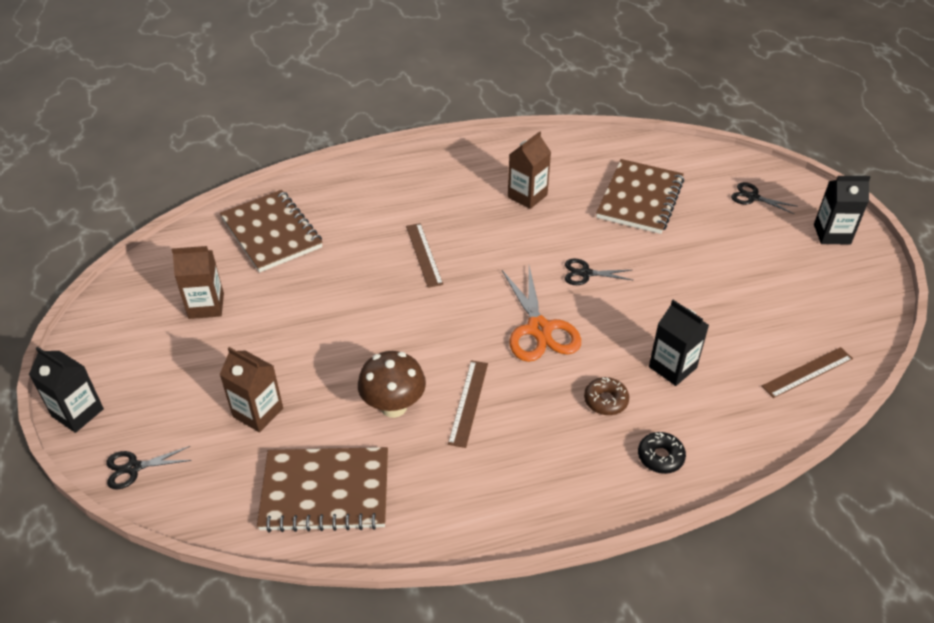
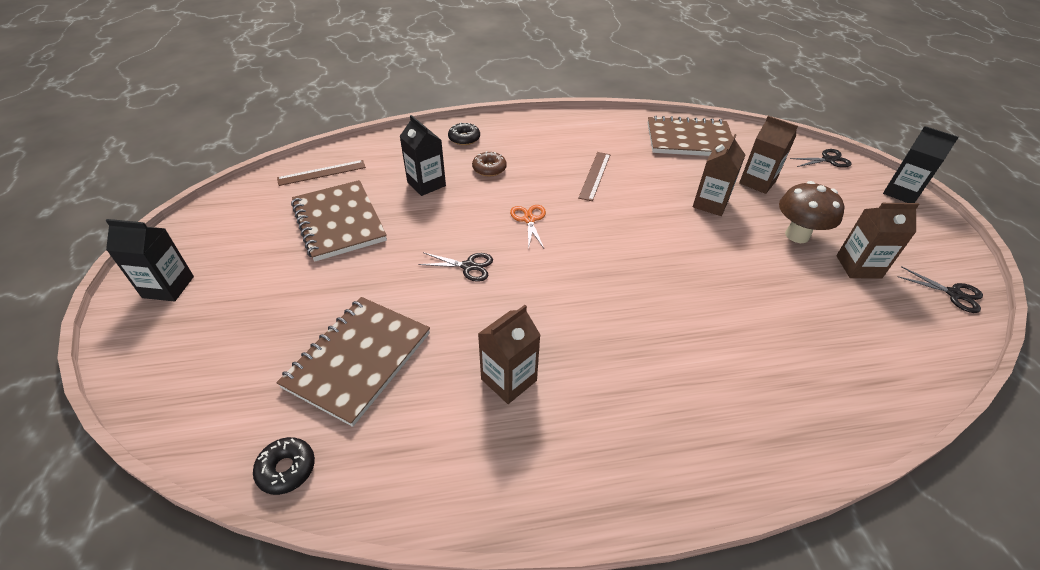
camera: 175 degrees left, 0 degrees up
brown notebook [220,190,323,273] -> brown notebook moved to [291,180,387,262]
brown mushroom [358,351,426,418] -> brown mushroom moved to [779,181,845,243]
brown ruler [406,223,443,288] -> none
orange scissors [502,266,581,362] -> orange scissors [510,205,546,250], size x0.55
black scissors [731,182,798,214] -> black scissors moved to [898,266,983,313]
none -> black donut [253,437,315,495]
none -> brown carton [693,134,745,216]

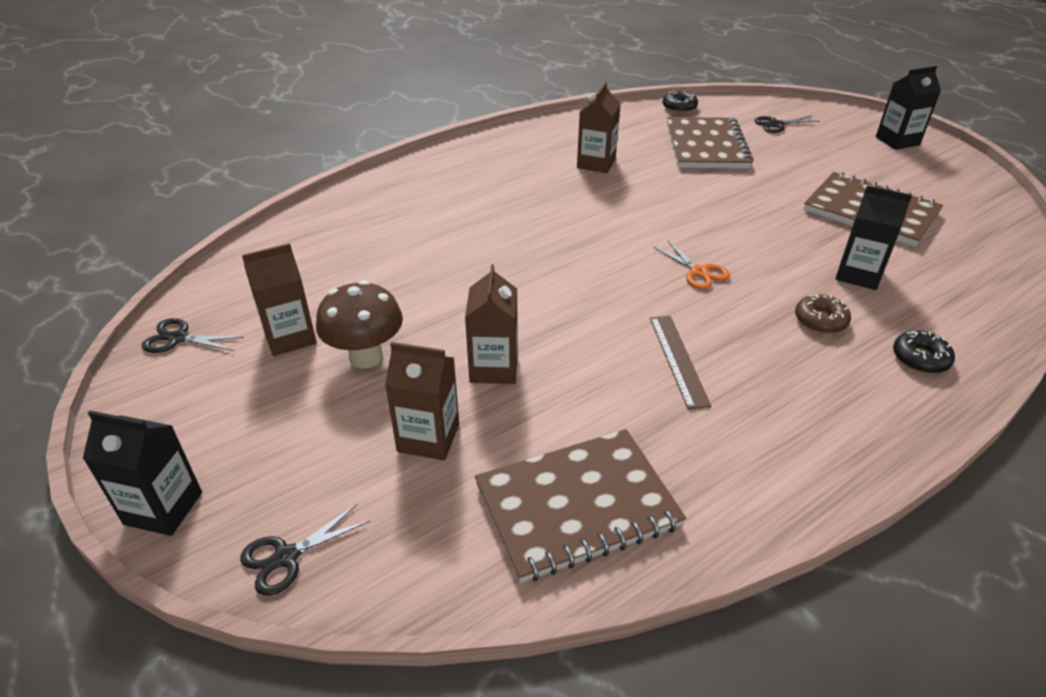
camera: 155 degrees right, 5 degrees down
brown ruler [277,160,366,186] -> none
black scissors [418,252,493,282] -> black scissors moved to [754,116,820,133]

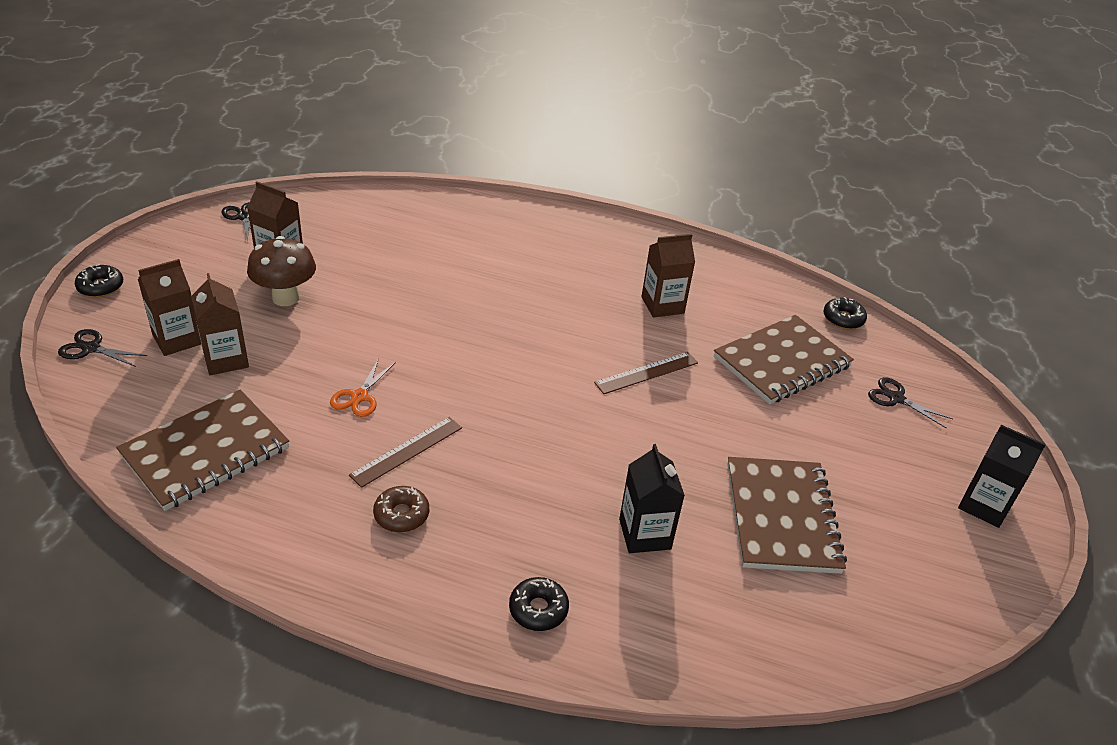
camera: 50 degrees right, 0 degrees up
black carton [83,411,202,536] -> black donut [75,264,123,297]
brown carton [465,264,518,384] -> brown carton moved to [138,259,201,356]
brown notebook [475,429,686,583] -> brown notebook turned 75 degrees counterclockwise [116,390,289,511]
orange scissors [653,240,730,290] -> orange scissors moved to [330,358,396,417]
brown donut [795,294,851,334] -> brown donut moved to [373,486,429,532]
none -> brown ruler [594,352,698,394]

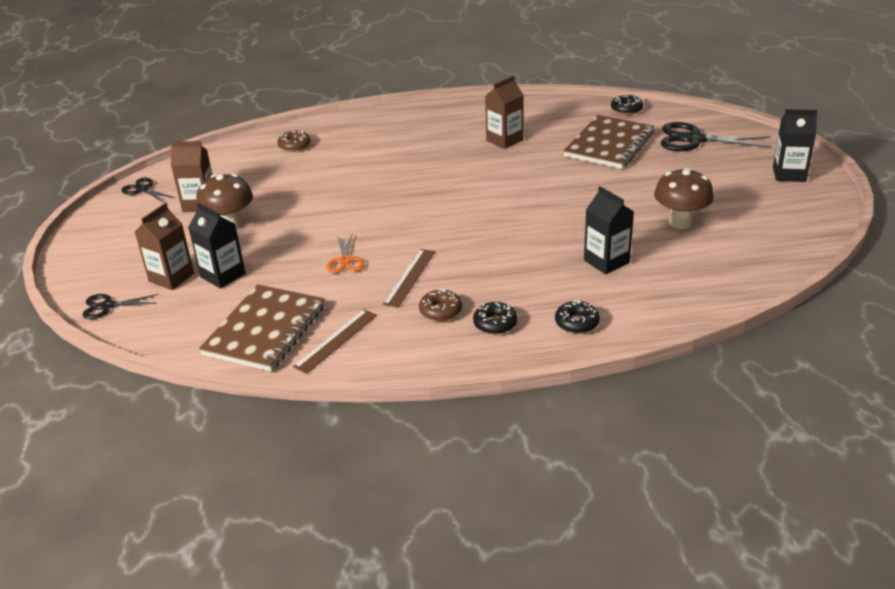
camera: 20 degrees left, 5 degrees down
black donut [75,264,123,297] -> black donut moved to [473,302,517,334]
brown carton [191,273,249,375] -> black carton [188,203,245,289]
brown ruler [594,352,698,394] -> brown ruler moved to [293,309,377,374]
brown notebook [727,457,847,574] -> brown mushroom [654,168,714,229]
black scissors [868,377,953,429] -> black scissors [661,122,772,151], size x1.80
none -> brown donut [277,130,311,152]

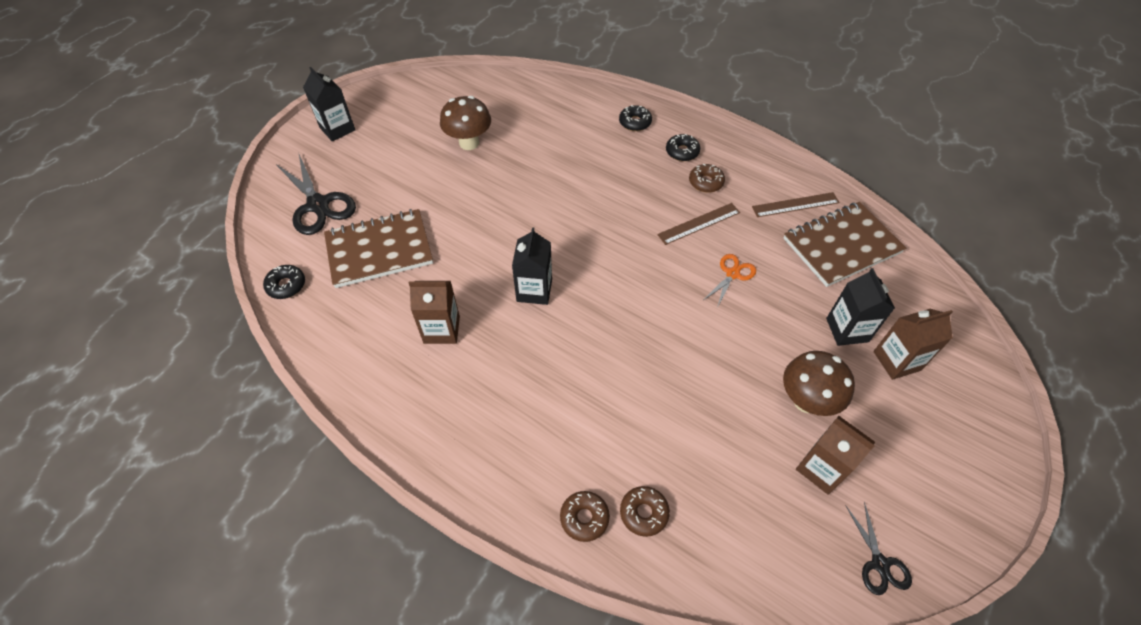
camera: 140 degrees left, 20 degrees up
black scissors [82,294,159,319] -> none
black carton [584,186,634,274] -> black carton moved to [512,227,552,305]
none -> brown donut [560,491,610,542]

